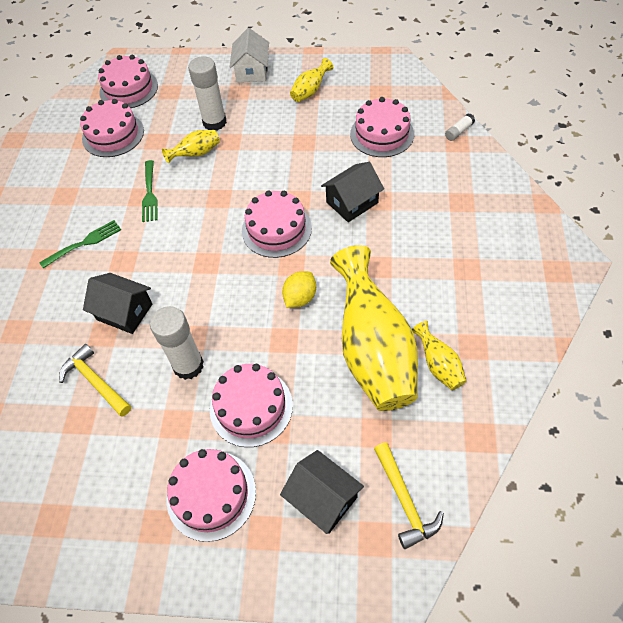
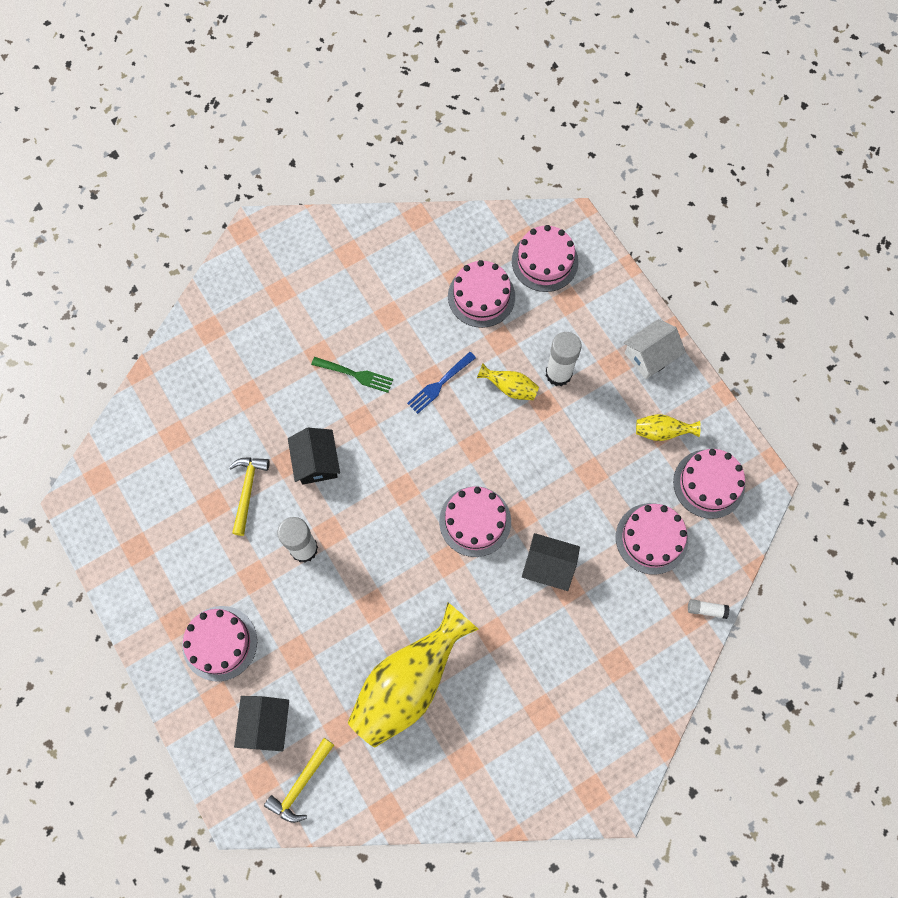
camera: 50 degrees right, 15 degrees up
green fork [142,160,158,222] -> blue fork [407,352,476,414]
pink cake [210,364,293,447] -> pink cake moved to [673,449,745,519]
yellow lemon [282,271,316,308] -> none
yellow vase [412,321,467,390] -> none

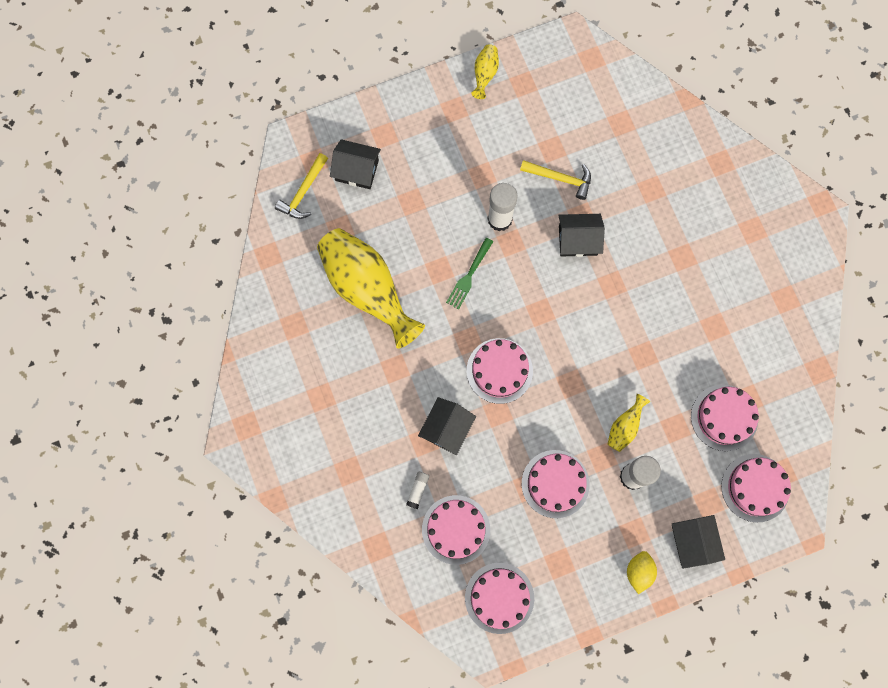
camera: 100 degrees right, 5 degrees up
pink cake [182,606,257,682] -> pink cake moved to [522,450,590,518]
yellow hammer [264,738,334,823] -> yellow hammer turned 105 degrees counterclockwise [275,153,328,219]
green fork [311,357,393,393] -> green fork moved to [446,238,493,309]
blue fork [407,352,476,414] -> none
white house [623,319,686,379] -> yellow lemon [627,551,657,594]
yellow vase [636,414,701,441] -> yellow vase moved to [471,44,499,99]
white glue stick [688,599,729,619] -> white glue stick moved to [406,472,429,509]
none -> black house [672,515,725,569]

